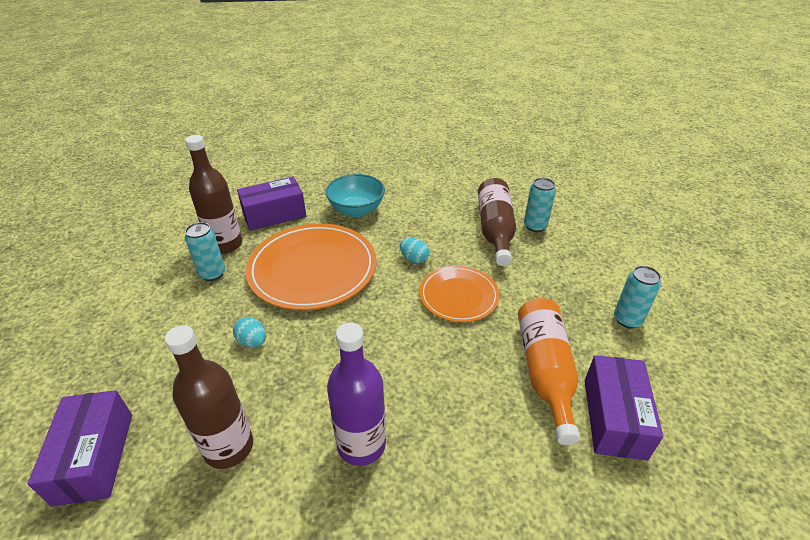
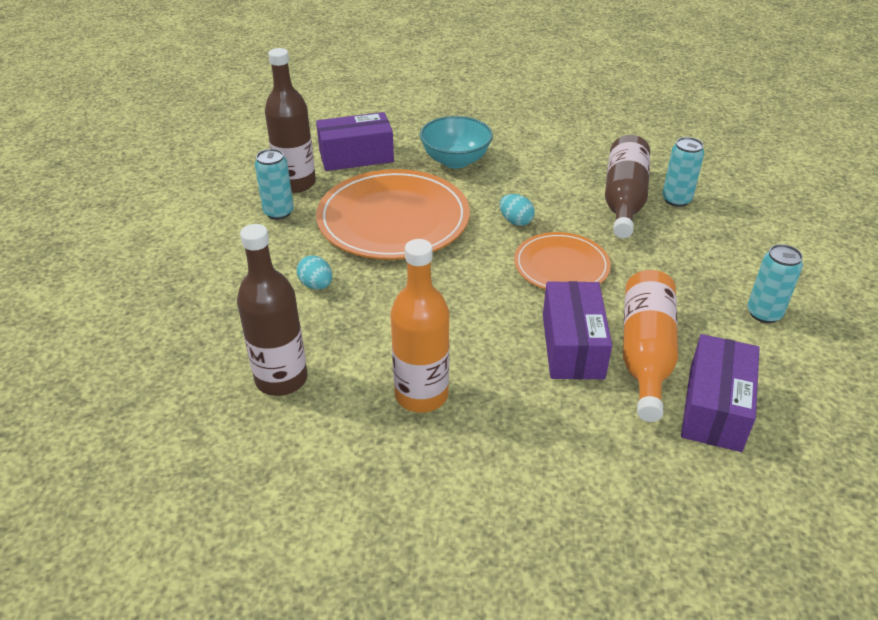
camera: 10 degrees right, 0 degrees up
purple box [28,390,132,507] -> purple box moved to [543,281,612,379]
purple bottle [327,322,386,466] -> orange bottle [391,239,449,413]

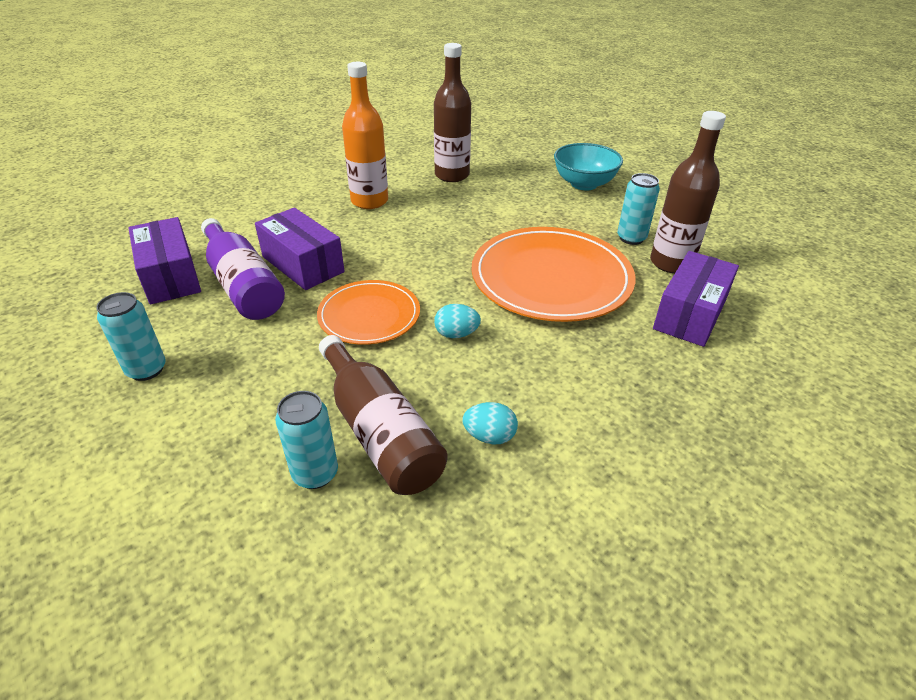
camera: 135 degrees right, 0 degrees up
turquoise egg [297,255,332,290] -> turquoise egg moved to [462,402,518,445]
turquoise bowl [420,116,493,168] -> turquoise bowl moved to [554,143,623,190]
orange bottle [623,270,678,422] -> purple bottle [201,218,285,320]

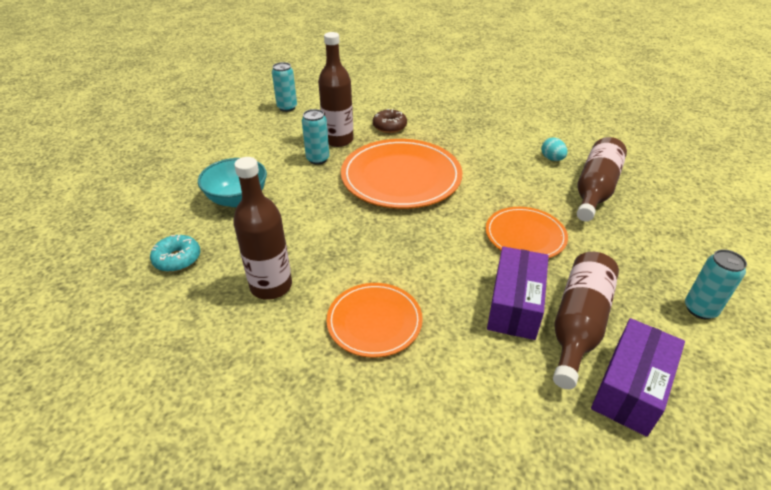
camera: 120 degrees left, 0 degrees up
purple bottle [201,218,285,320] -> brown bottle [553,252,619,389]
turquoise can [275,391,338,489] -> turquoise can moved to [272,62,297,112]
orange bottle [342,62,388,209] -> orange plate [326,283,423,358]
turquoise egg [434,304,481,338] -> none
purple box [653,251,739,347] -> brown donut [373,109,407,133]
none -> turquoise donut [150,235,200,272]

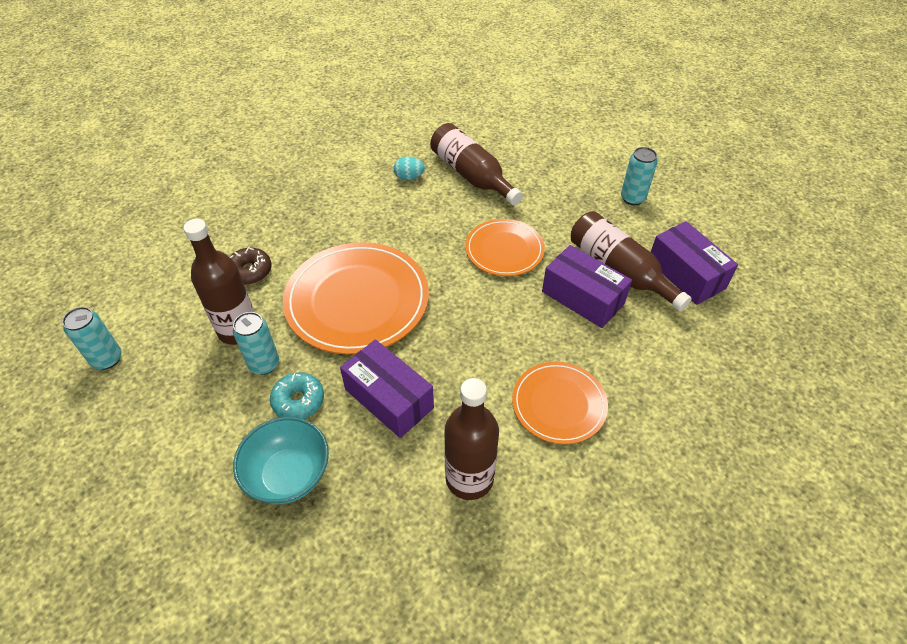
camera: 65 degrees left, 10 degrees up
turquoise donut [150,235,200,272] -> turquoise donut moved to [270,372,324,419]
none -> purple box [340,339,434,438]

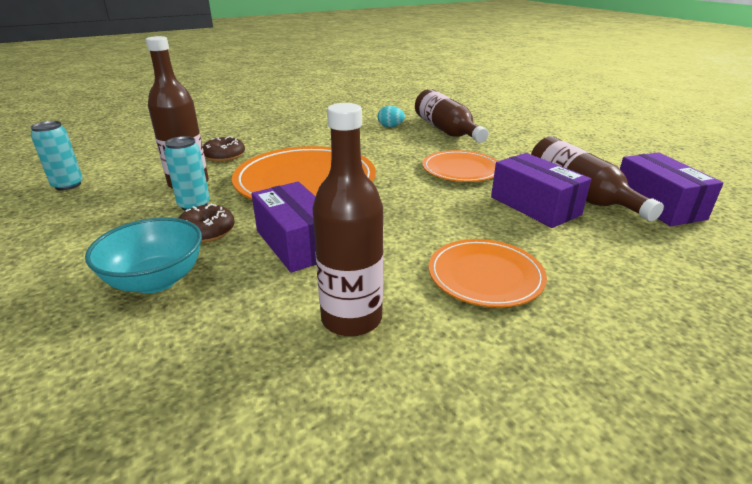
camera: 15 degrees right, 20 degrees down
turquoise donut [270,372,324,419] -> brown donut [178,203,235,243]
turquoise can [621,147,658,206] -> none

